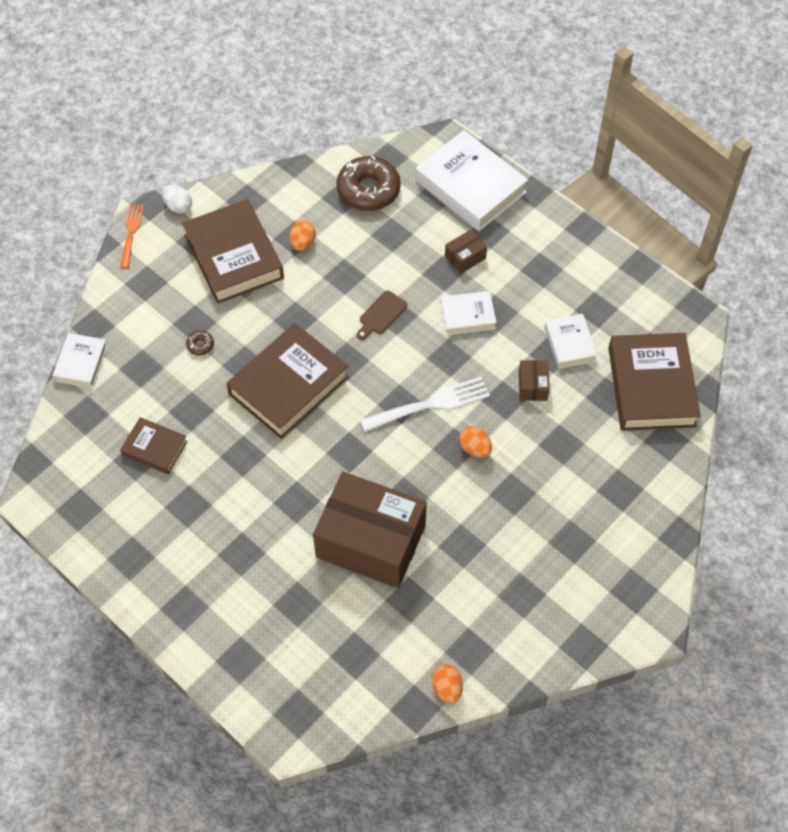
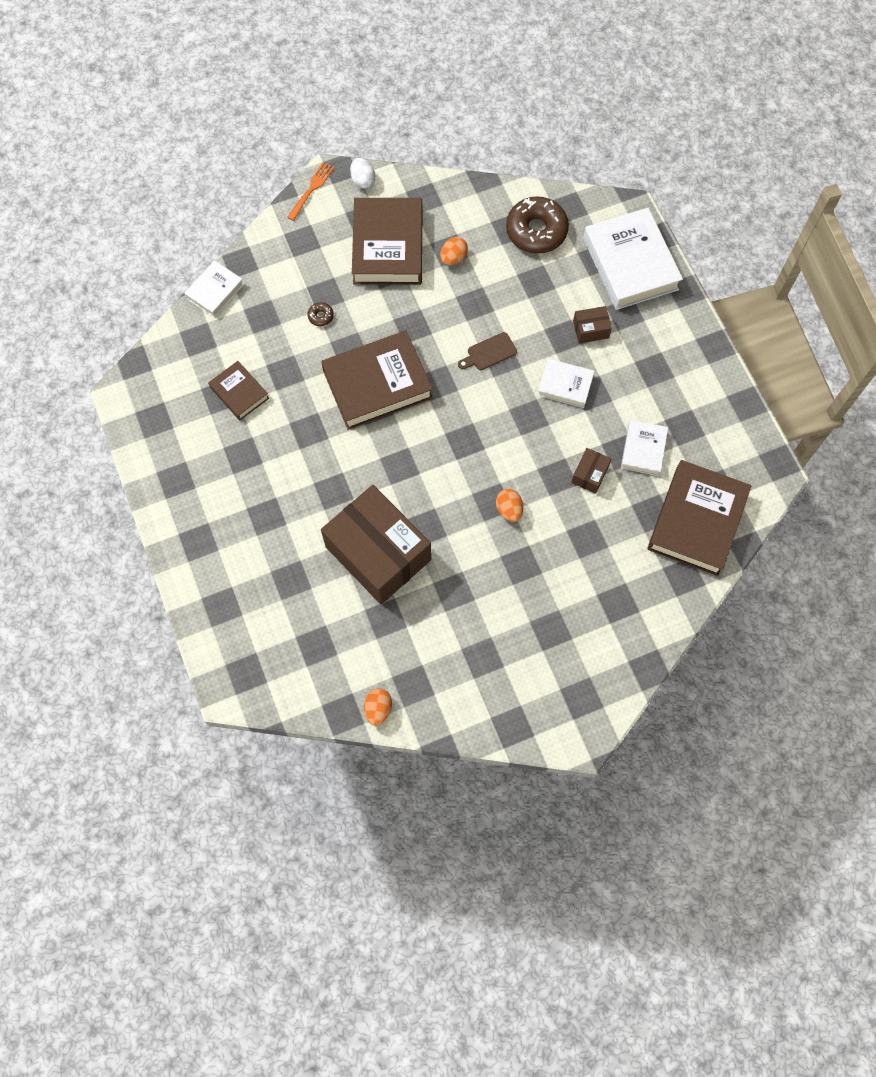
camera: 25 degrees right, 10 degrees up
white fork [360,377,490,432] -> none

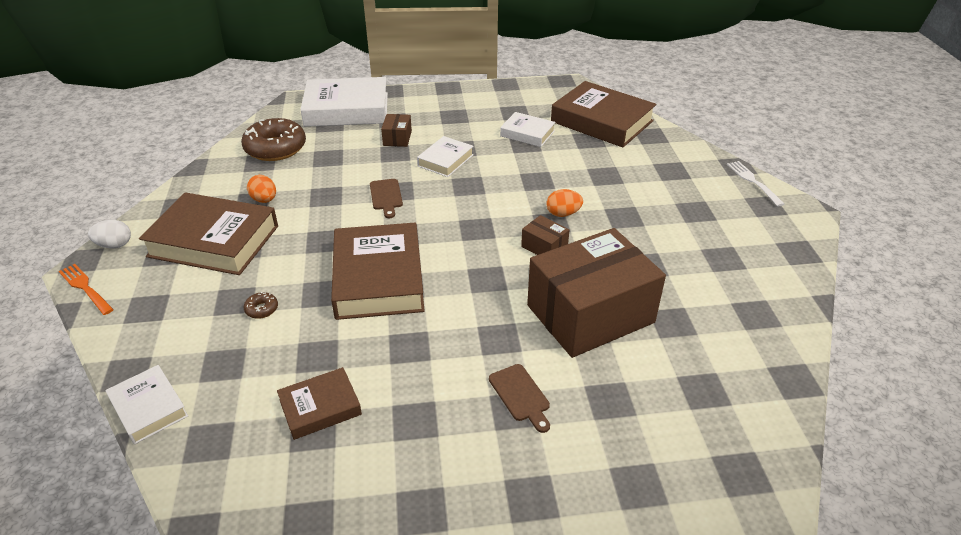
camera: 75 degrees left, 30 degrees down
orange egg [364,688,392,726] -> none
brown box [571,448,611,494] -> brown box moved to [521,215,569,255]
none -> brown cutting board [489,364,550,433]
none -> white fork [727,161,784,206]

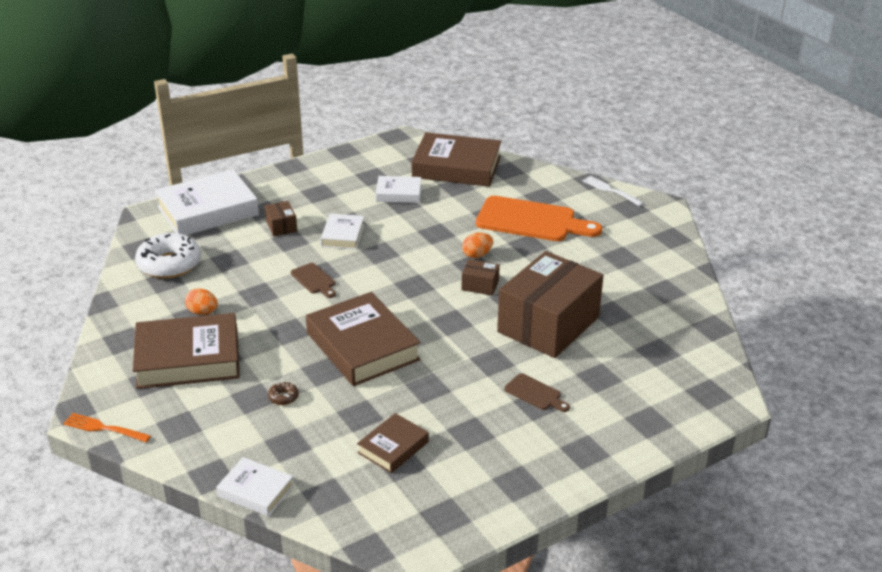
camera: 25 degrees left, 5 degrees down
white egg [88,220,131,248] -> none
brown donut [241,118,306,161] -> white donut [135,233,201,279]
none -> orange cutting board [476,196,602,241]

